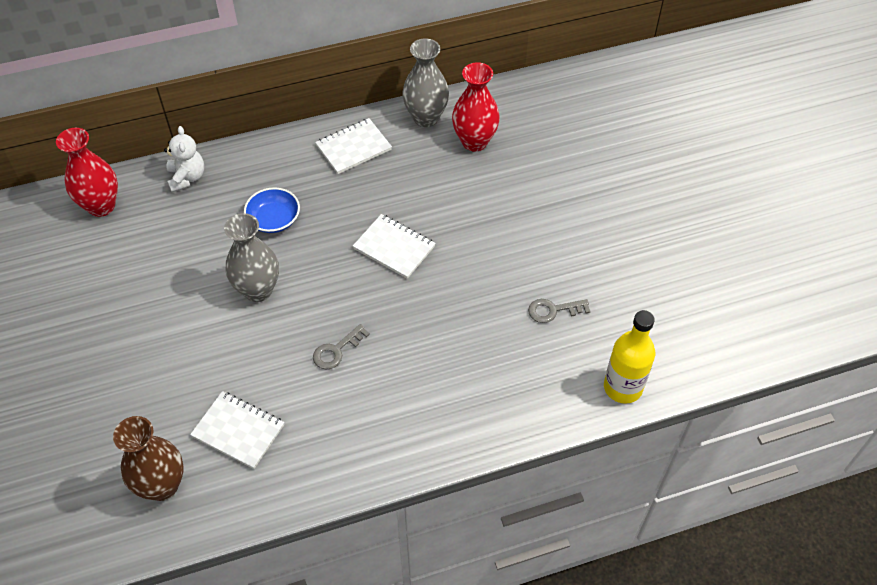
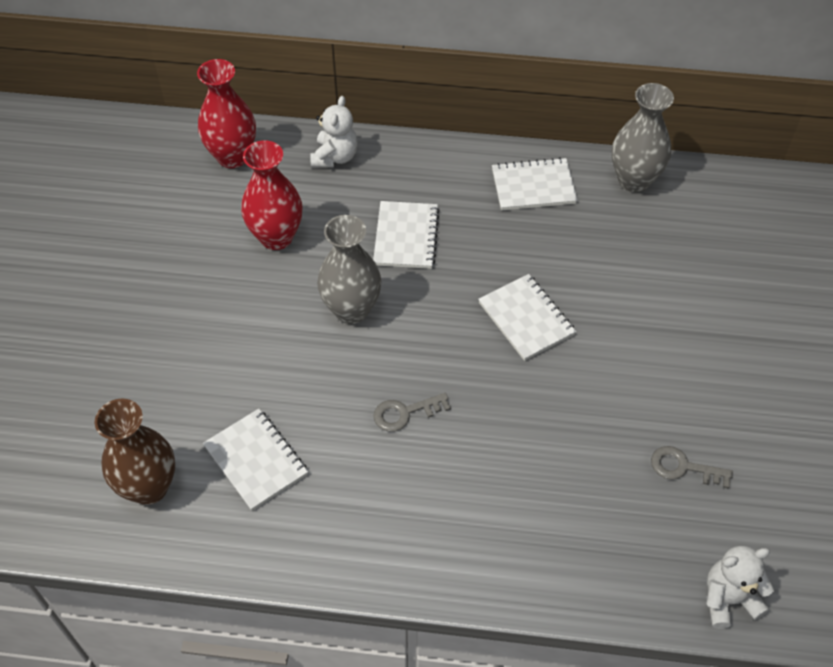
camera: 25 degrees right, 0 degrees up
blue bowl [244,188,300,233] -> white notebook [373,201,440,269]
red vase [452,62,500,151] -> red vase moved to [241,140,303,250]
yellow bottle [604,310,655,404] -> white teddy bear [707,546,774,629]

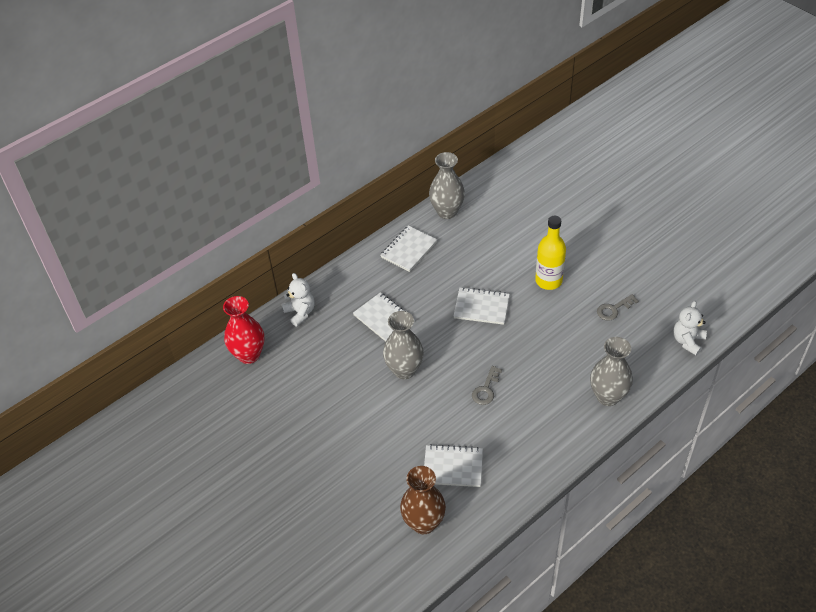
camera: 45 degrees left, 5 degrees down
red vase [241,140,303,250] -> none
none -> yellow bottle [535,216,566,290]
none -> grey vase [590,337,633,406]

